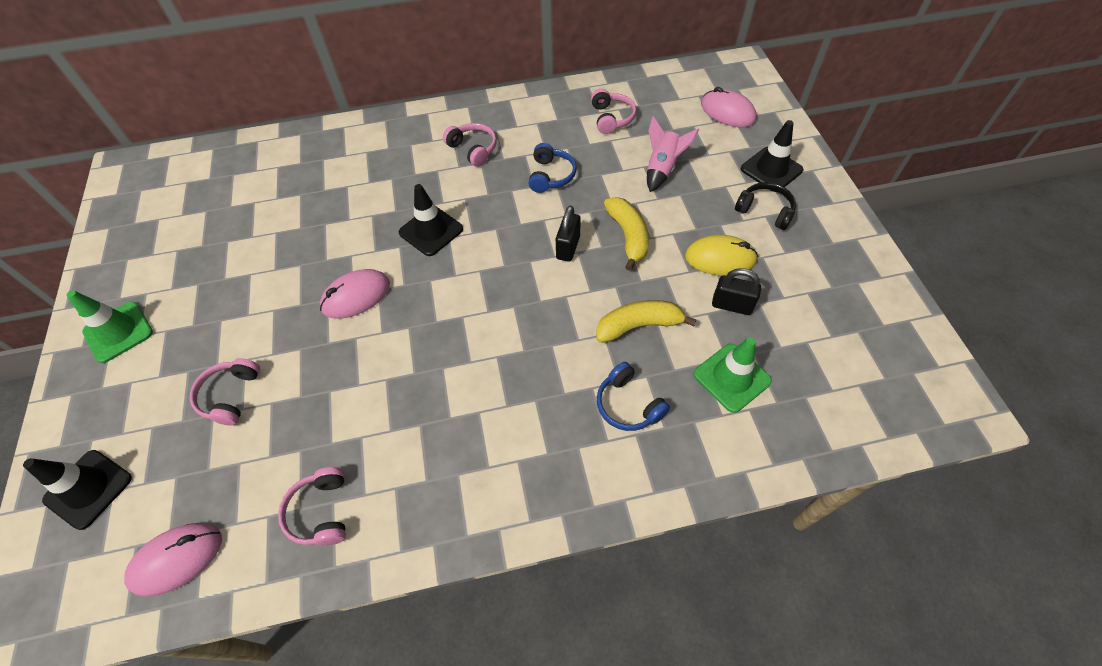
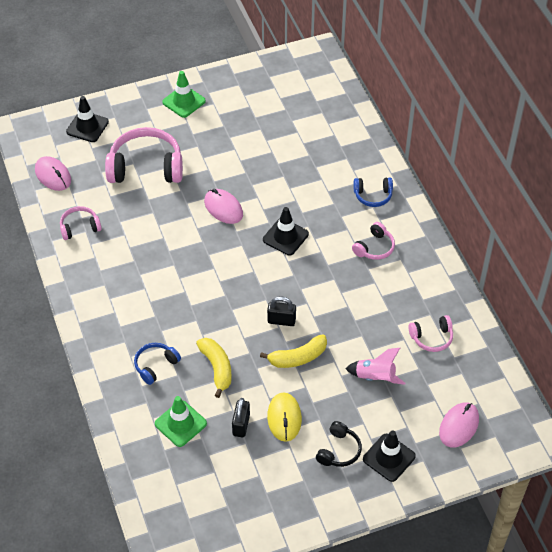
camera: 80 degrees right, 5 degrees down
pink headphones [190,358,260,426] -> pink headphones [105,127,183,183], size x1.96
blue headphones [529,143,577,193] -> blue headphones moved to [353,177,393,207]

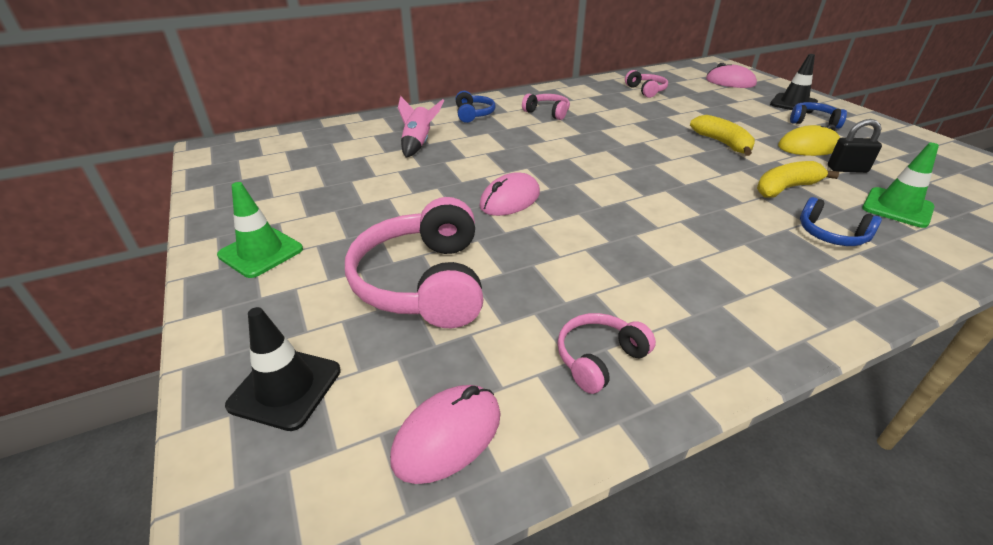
camera: 95 degrees left, 15 degrees down
pink headphones [60,206,102,240] -> pink headphones turned 75 degrees clockwise [557,313,656,394]
black traffic cone [263,207,309,256] -> none
black padlock [267,296,296,326] -> none
black headphones [316,421,362,467] -> blue headphones [790,102,847,129]
pink rocket [345,348,405,385] -> pink rocket moved to [398,96,444,157]

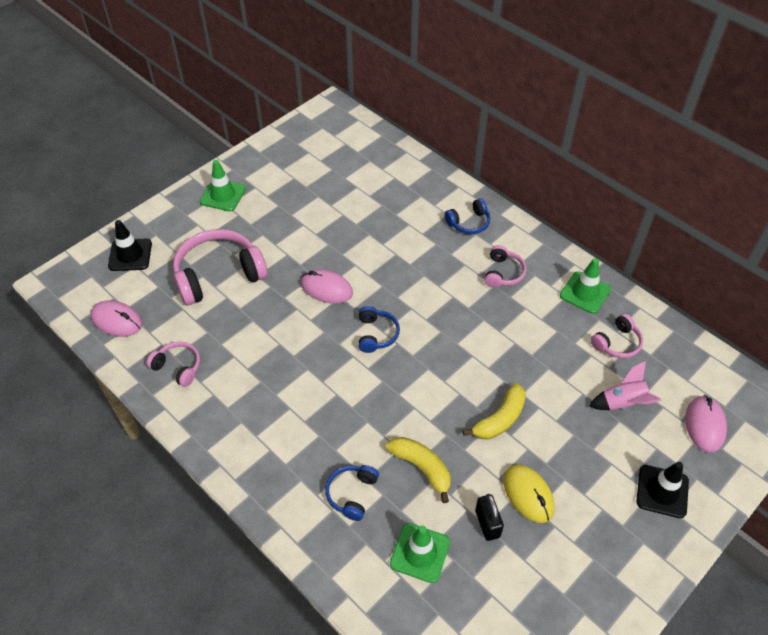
camera: 70 degrees right, 15 degrees up
pink rocket [398,96,444,157] -> pink rocket moved to [589,361,661,410]
blue headphones [790,102,847,129] -> blue headphones moved to [358,306,400,353]
none -> green traffic cone [560,258,611,314]

